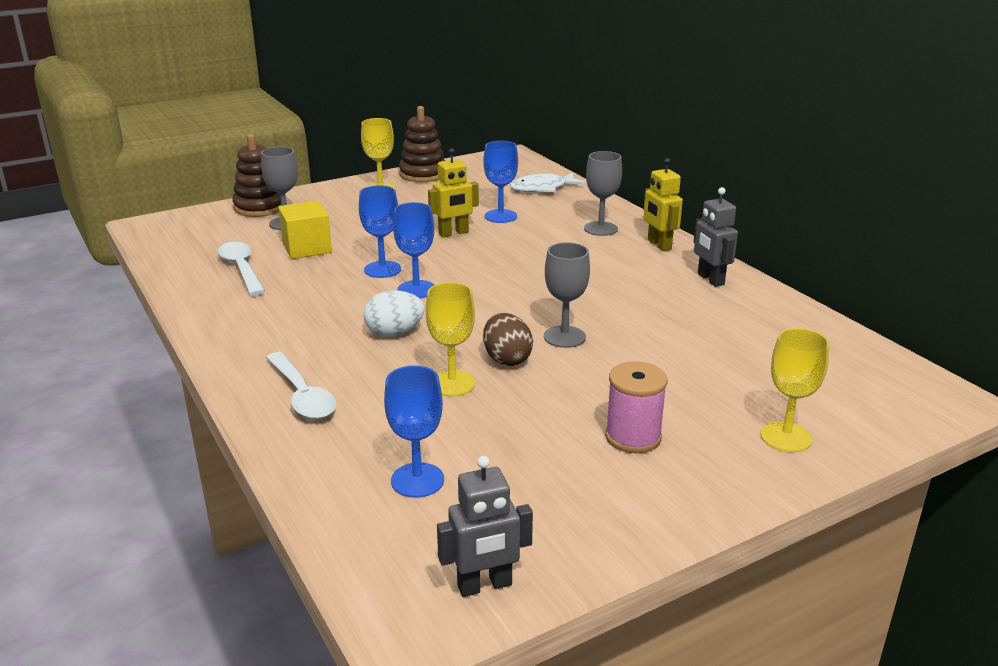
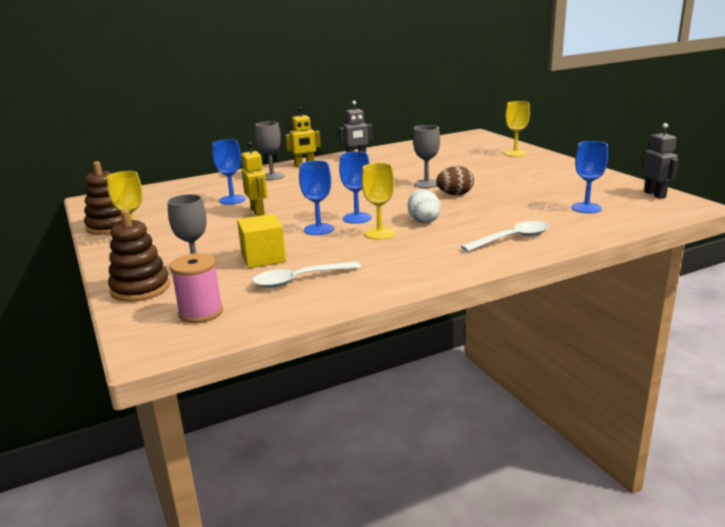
camera: 85 degrees left, 5 degrees down
yellow goblet [426,282,475,396] -> yellow goblet moved to [362,163,395,240]
white fish [510,172,586,192] -> none
pink spool [605,361,668,453] -> pink spool moved to [170,253,223,323]

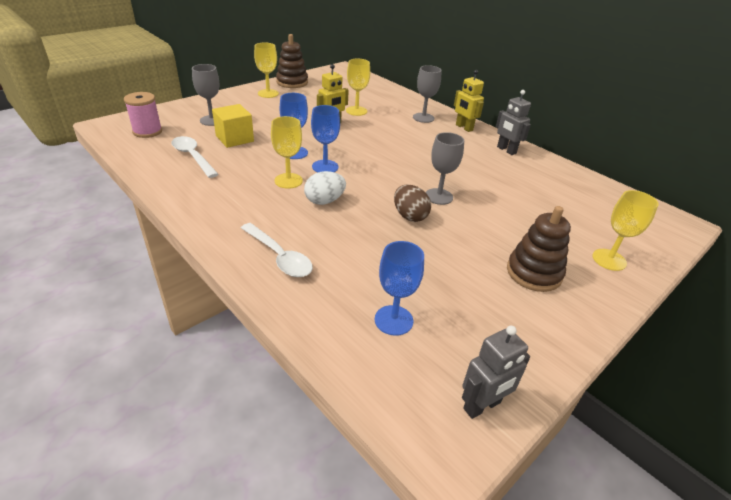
camera: 70 degrees right, 15 degrees up
brown stacking toy [108,209,170,302] -> brown stacking toy moved to [507,206,571,292]
blue goblet [212,139,246,205] -> yellow goblet [346,59,370,116]

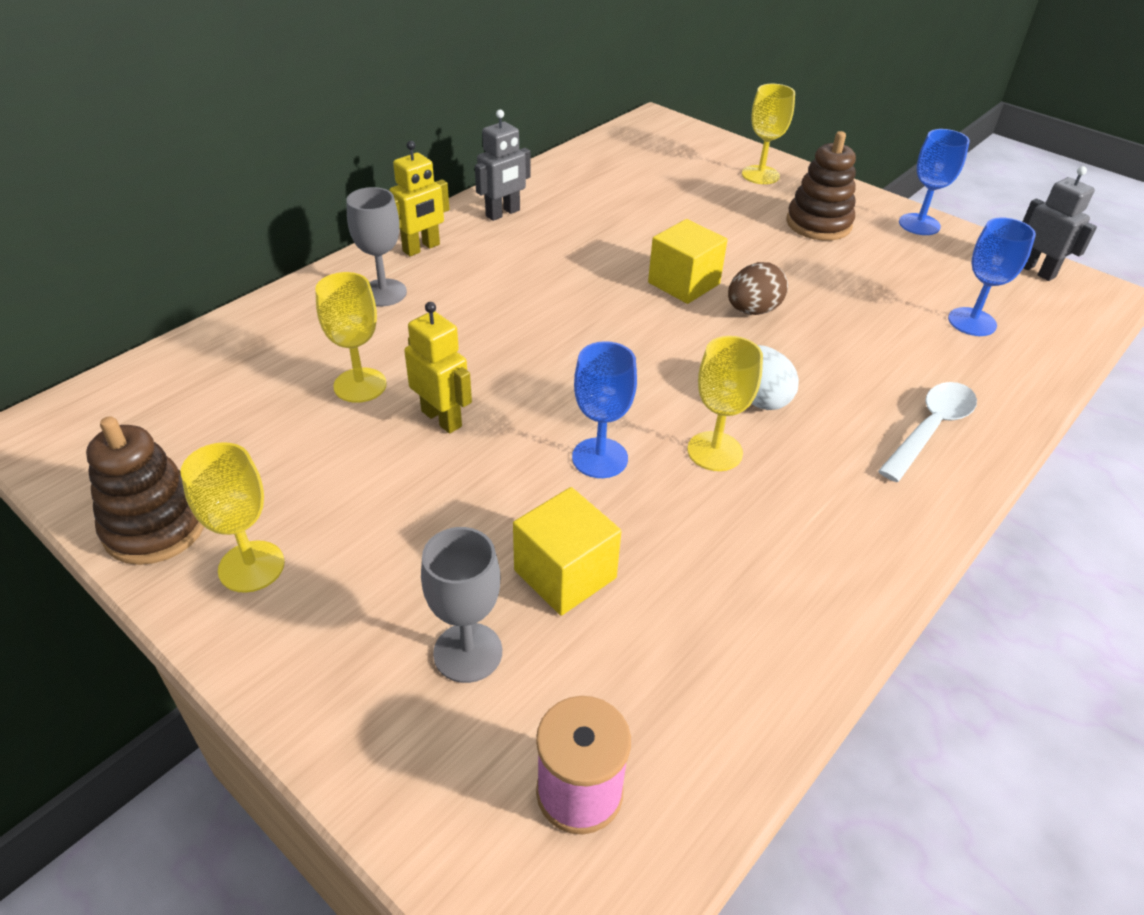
camera: 95 degrees left, 5 degrees up
white spoon [171,136,218,178] -> none
blue goblet [311,105,340,172] -> blue goblet moved to [899,129,970,235]
grey goblet [426,132,464,205] -> yellow cube [648,219,727,304]

